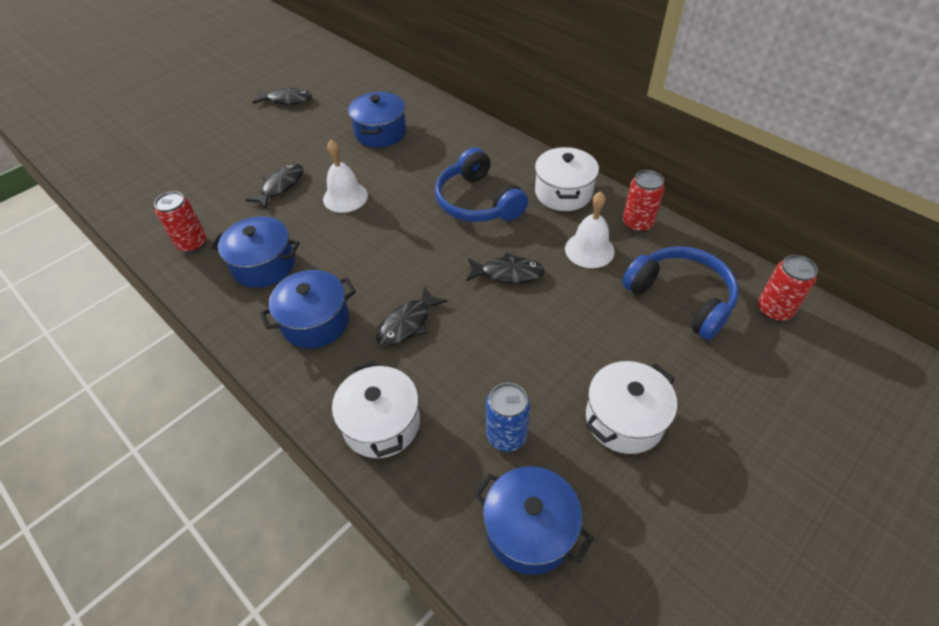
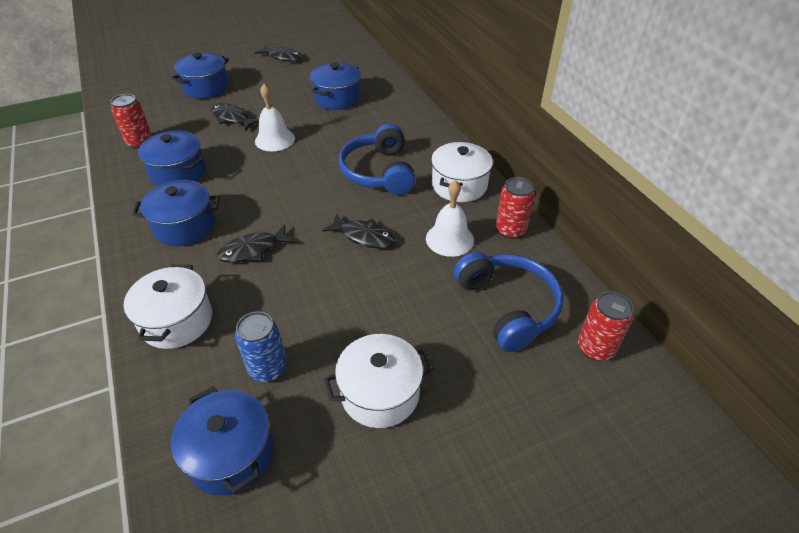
camera: 20 degrees right, 5 degrees down
black fish [246,163,303,209] -> black fish turned 105 degrees counterclockwise [211,103,259,131]
none -> blue pot [171,53,229,99]

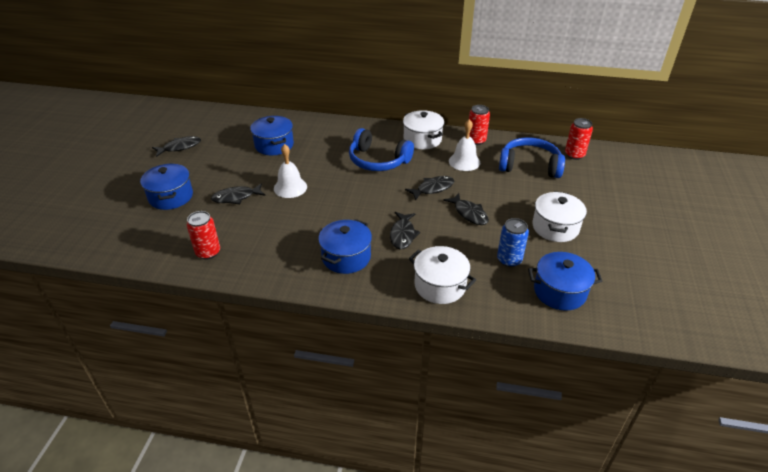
camera: 55 degrees left, 5 degrees down
blue pot [138,130,206,186] -> none
none -> black fish [443,193,489,225]

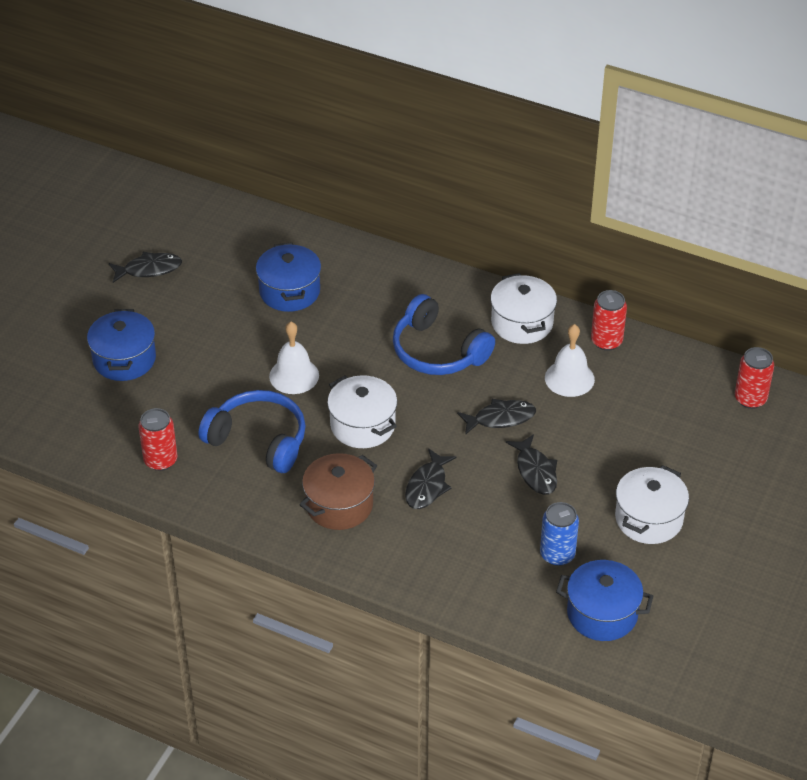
camera: 15 degrees right, 5 degrees up
black fish [211,183,265,204] -> none
blue pot [318,219,372,274] -> brown pot [299,453,377,530]
white pot [409,246,476,304] -> white pot moved to [327,375,397,448]
blue headphones [499,137,565,178] -> blue headphones moved to [198,390,306,473]

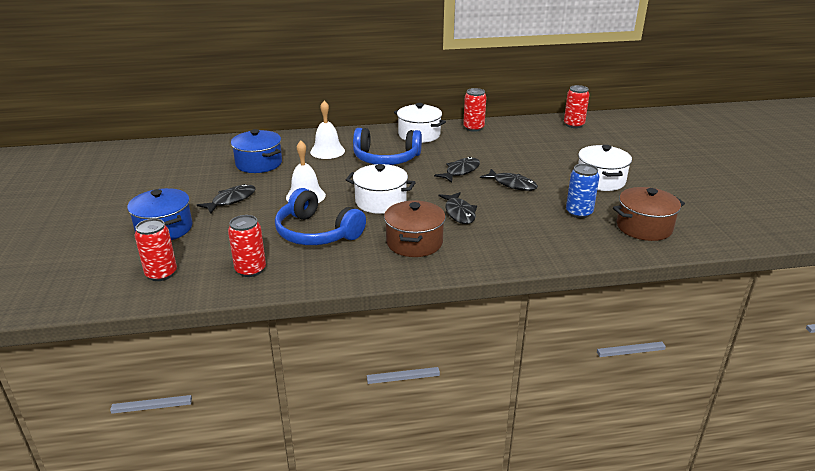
camera: 35 degrees left, 15 degrees down
black fish [109,252,182,283] -> black fish moved to [197,184,256,214]
blue headphones [198,390,306,473] -> blue headphones turned 135 degrees counterclockwise [275,188,366,245]
white bell [545,324,595,397] -> white bell moved to [310,101,345,159]
blue pot [556,560,653,641] -> brown pot [613,187,685,241]
none -> red can [134,218,177,281]

